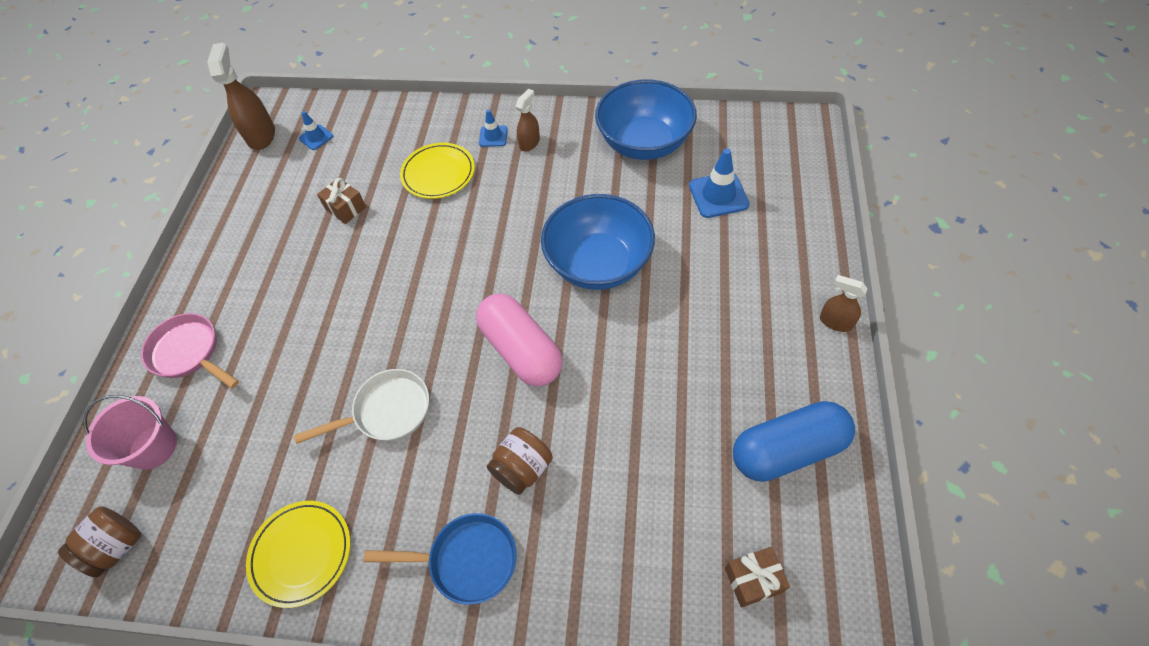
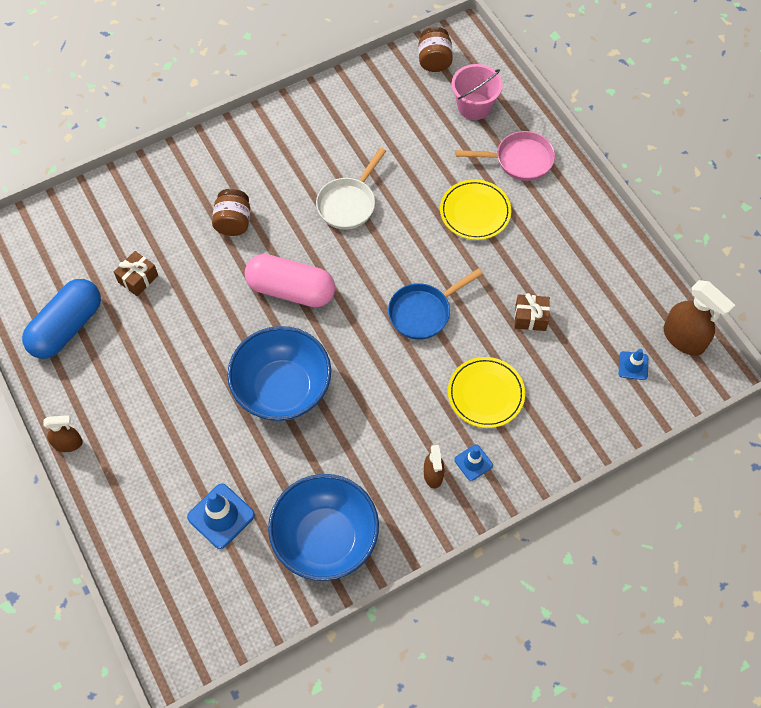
camera: 140 degrees right, 5 degrees up
yellow plate [246,501,351,608] -> yellow plate moved to [440,179,511,240]
blue pan [364,513,517,605] -> blue pan moved to [388,268,483,340]
brown gift [725,547,790,608] -> brown gift moved to [114,251,158,297]

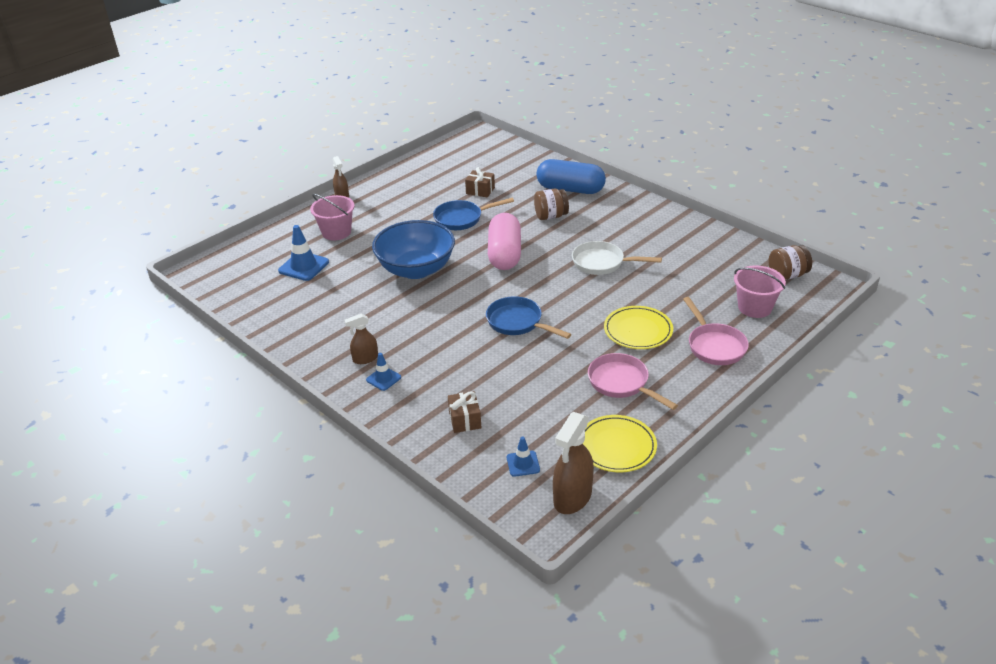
camera: 75 degrees right, 25 degrees down
blue capsule [22,279,101,359] -> blue capsule moved to [536,159,606,194]
blue bowl [268,474,379,581] -> none
yellow plate [448,357,525,428] -> yellow plate moved to [583,415,657,472]
brown gift [515,293,550,331] -> brown gift moved to [448,391,481,433]
none -> pink bucket [310,194,354,240]
none -> blue pan [433,198,514,230]
none -> pink pan [588,353,678,410]

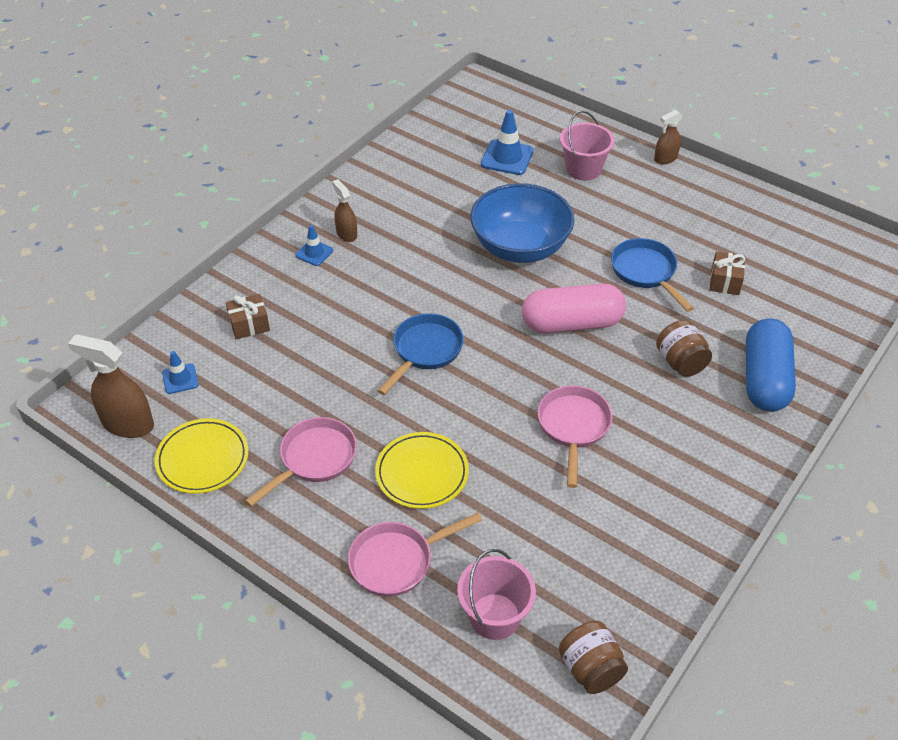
camera: 80 degrees right, 10 degrees up
white pan [572,241,662,275] -> pink pan [538,385,612,488]

